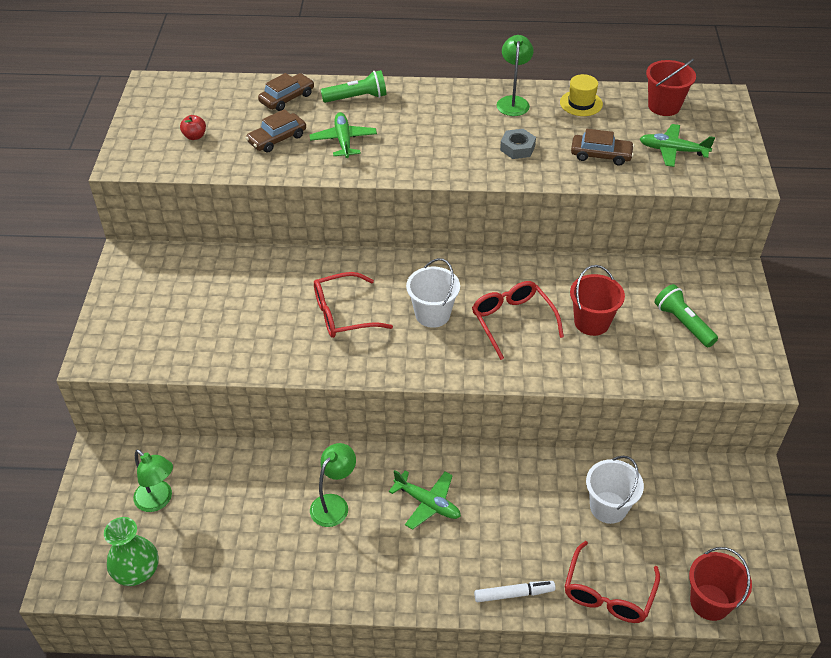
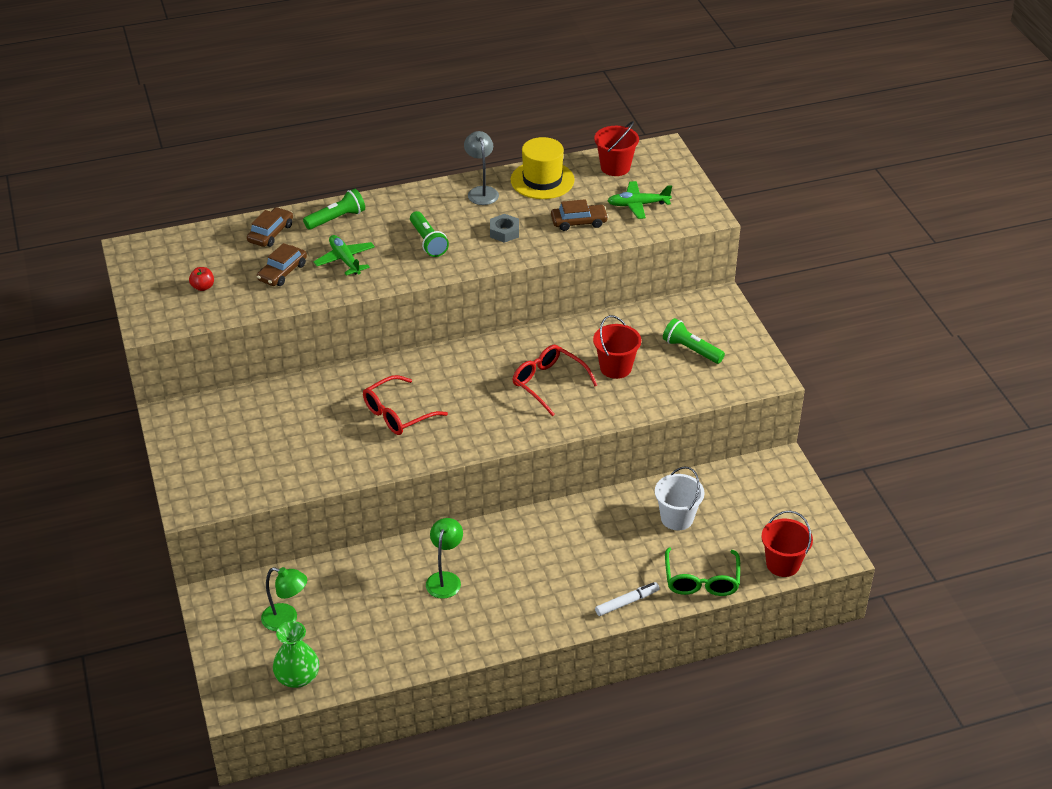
camera: 20 degrees left, 5 degrees down
green plane [389,470,461,530] -> none
white bucket [406,258,460,328] -> none
green lamp [497,35,534,116] -> grey lamp [464,131,499,205]
yellow hat [560,74,603,116] -> yellow hat [510,137,575,199], size x1.61
red glasses [564,541,660,623] -> green glasses [665,547,740,596]
none -> green flashlight [410,211,449,257]

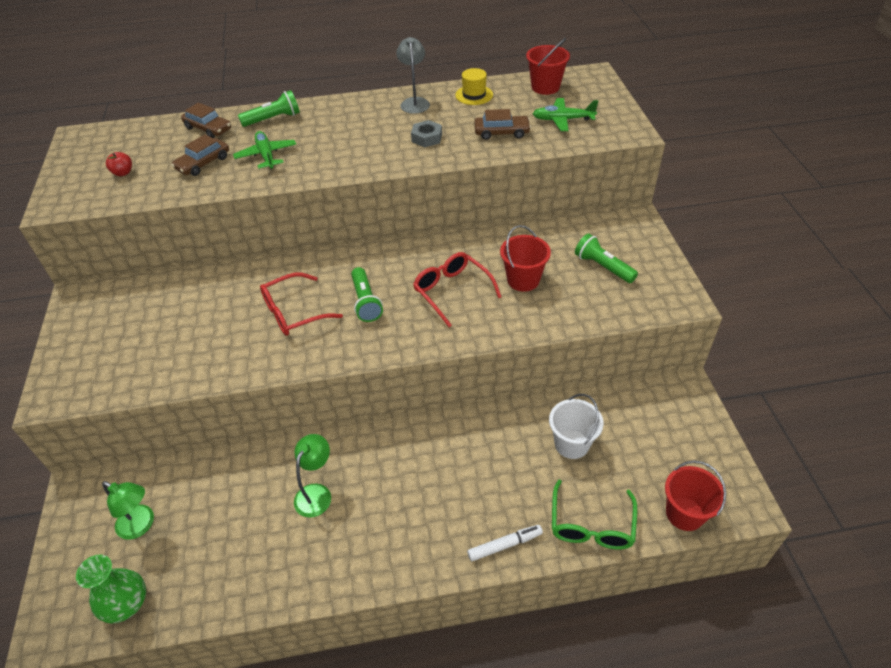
camera: 10 degrees right, 5 degrees up
brown car [247,207,293,247] -> brown car turned 90 degrees clockwise [181,102,231,138]
green flashlight [410,211,449,257] -> green flashlight moved to [351,267,383,322]
yellow hat [510,137,575,199] -> yellow hat [455,68,493,105], size x0.62

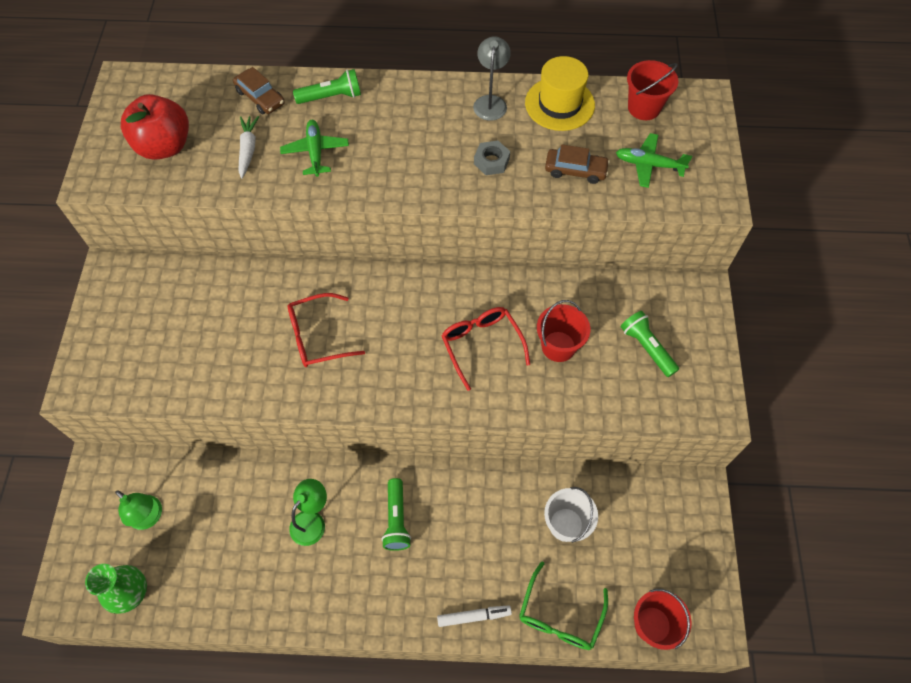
camera: 10 degrees right, 15 degrees up
red apple [106,152,132,176] -> red apple [121,94,189,160], size x2.44
brown car [172,134,229,176] -> white carrot [238,116,259,179]
green flashlight [351,267,383,322] -> green flashlight moved to [381,478,411,551]
yellow hat [455,68,493,105] -> yellow hat [525,56,595,131], size x1.61

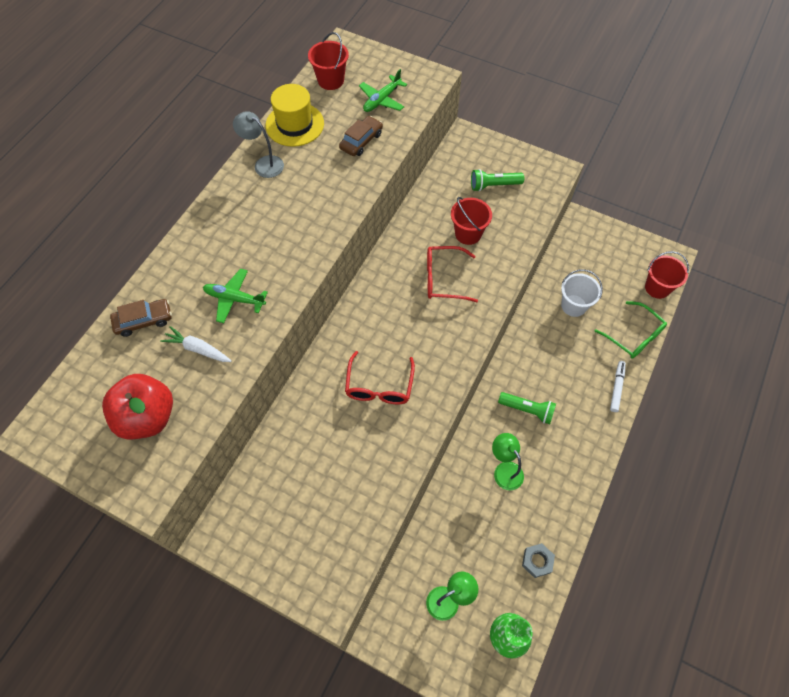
camera: 65 degrees left, 0 degrees up
green flashlight [293,69,361,104] -> none
grey nut [474,140,510,175] -> grey nut moved to [522,543,555,578]

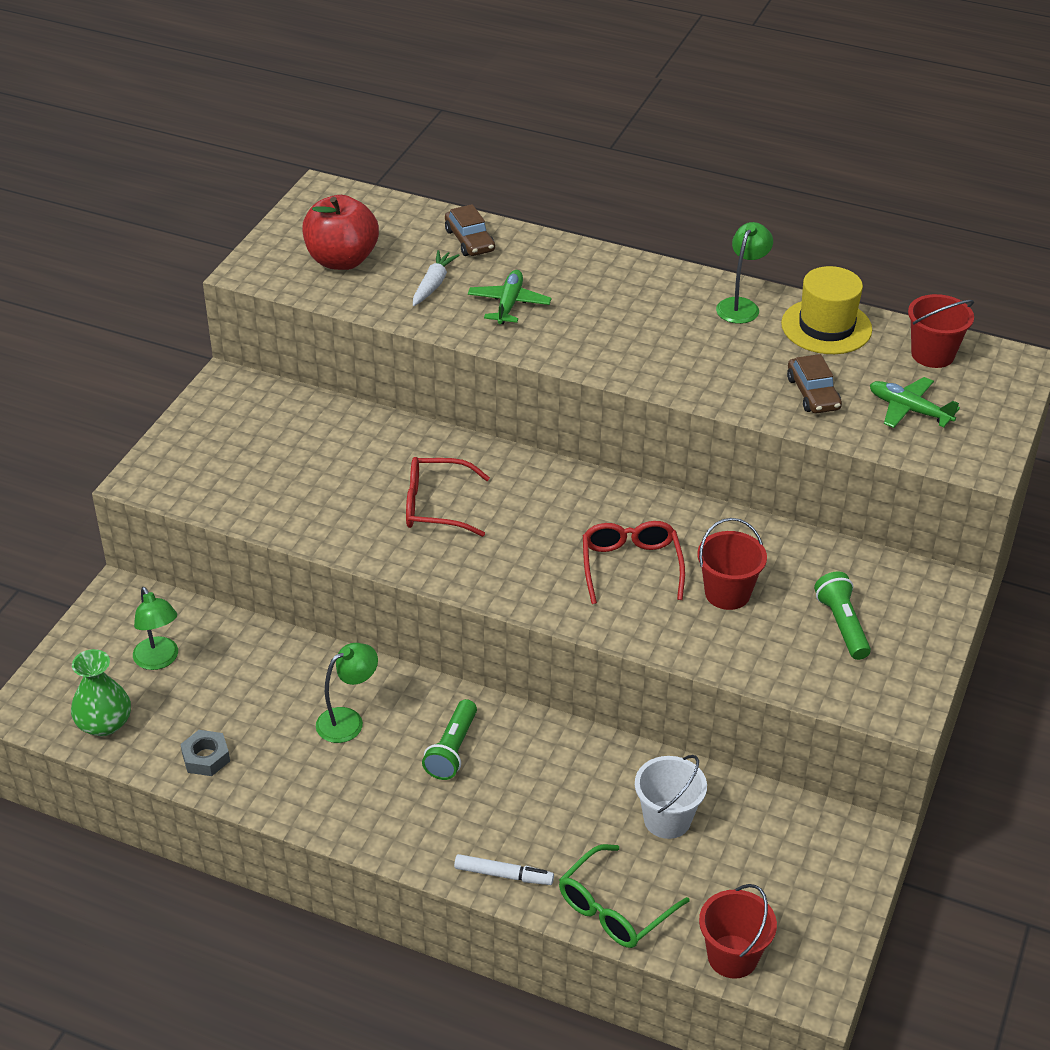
camera: 85 degrees right, 20 degrees down
grey lamp [233,111,284,178] -> green lamp [716,222,773,324]
brown car [339,116,383,156] -> brown car turned 45 degrees clockwise [787,354,842,413]

